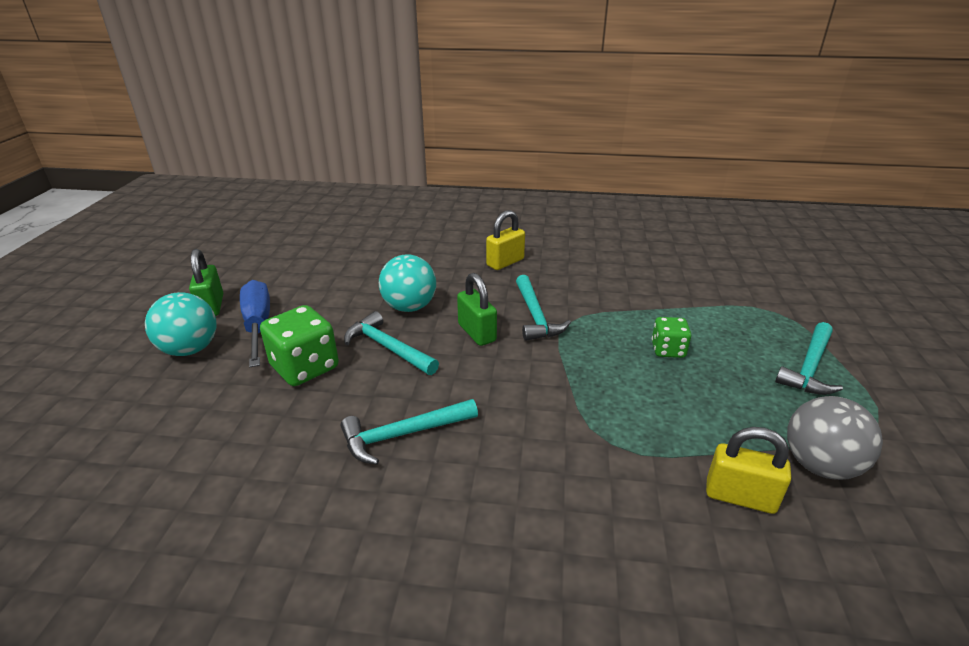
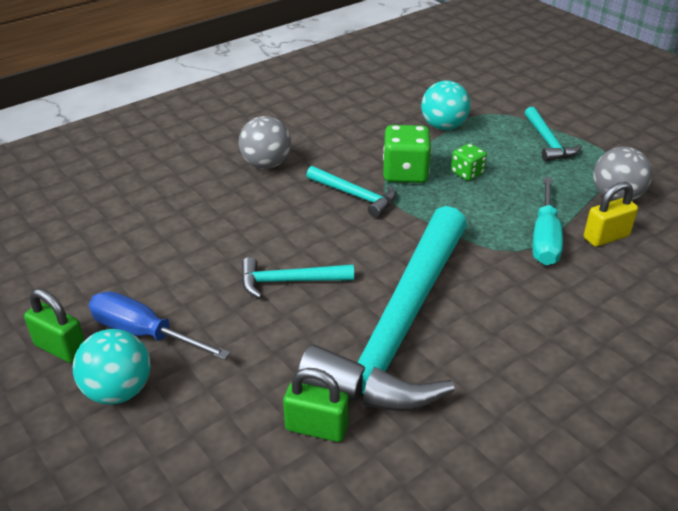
camera: 45 degrees left, 5 degrees up
green dice [260,305,339,386] -> green dice moved to [383,125,431,183]
turquoise hammer [341,399,478,465] -> turquoise hammer [298,206,467,411], size x2.37
turquoise ball [379,254,436,312] -> turquoise ball moved to [421,80,470,130]
green padlock [457,273,497,346] -> green padlock moved to [283,368,349,442]
yellow padlock [486,210,525,270] -> grey ball [239,116,291,169]
none -> turquoise screwdriver [533,177,563,265]

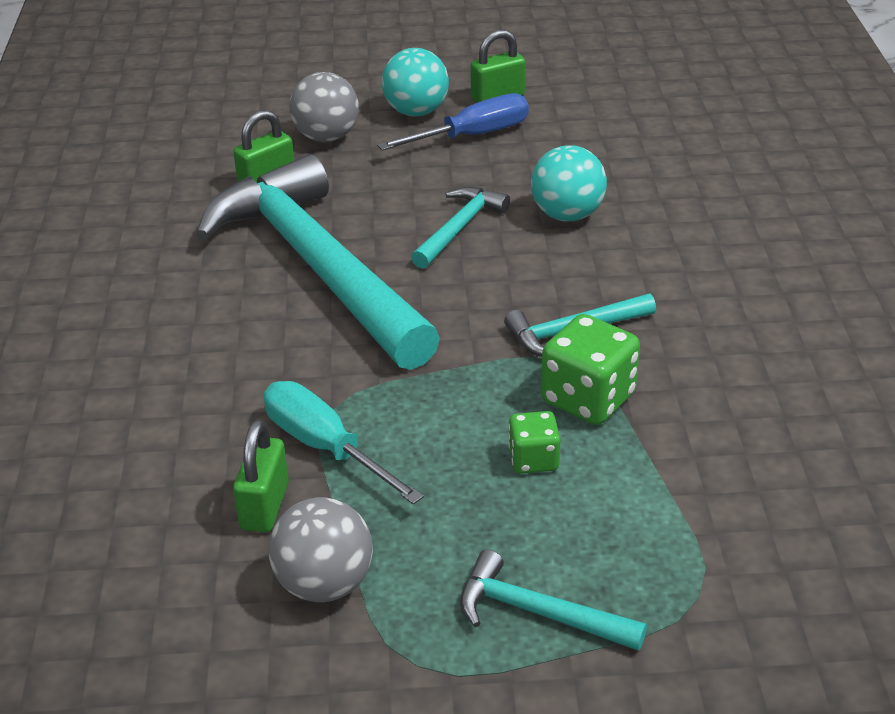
camera: 125 degrees right, 0 degrees up
grey ball [239,116,291,169] -> grey ball moved to [289,72,359,142]
turquoise ball [421,80,470,130] -> turquoise ball moved to [531,145,607,222]
yellow padlock [584,182,638,247] -> green padlock [233,419,289,532]

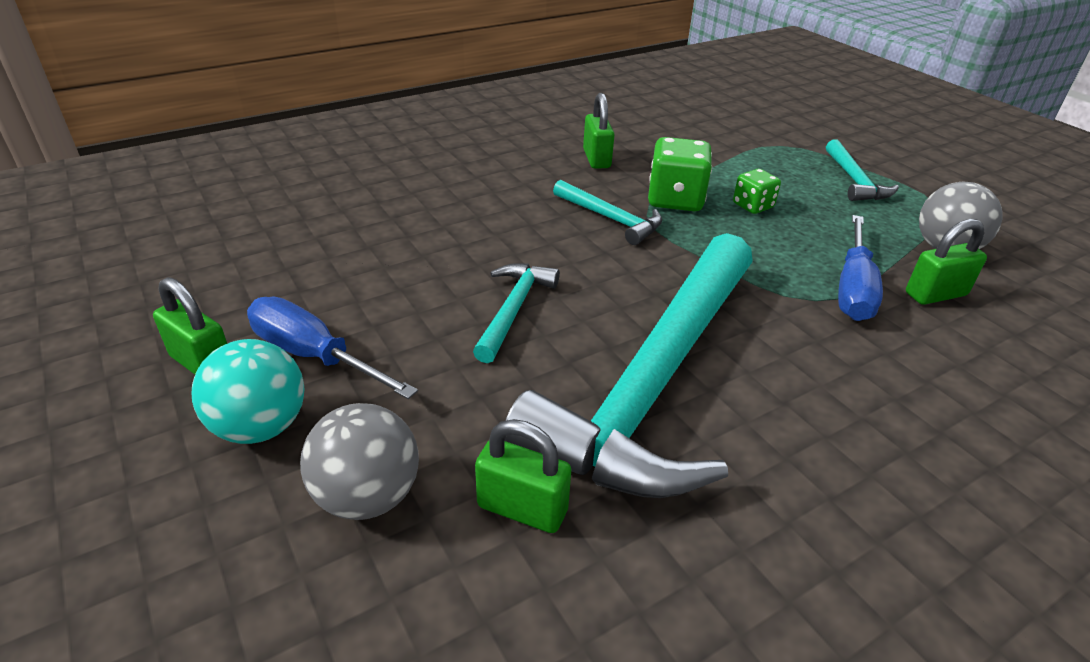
camera: 120 degrees left, 0 degrees up
turquoise screwdriver [264,381,424,505] -> blue screwdriver [838,215,883,321]
turquoise hammer [411,187,510,269] -> turquoise hammer turned 105 degrees clockwise [473,263,560,363]
turquoise ball [531,145,607,222] -> none
none -> green padlock [583,93,615,169]

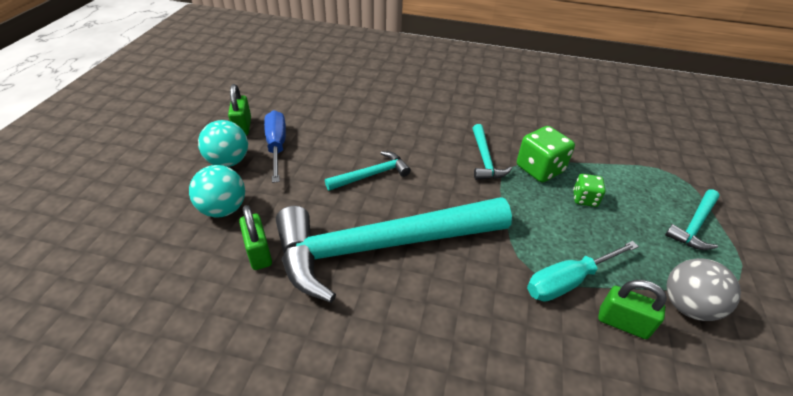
camera: 45 degrees right, 5 degrees up
grey ball [300,403,419,520] -> turquoise ball [189,165,245,218]
green padlock [583,93,615,169] -> none
blue screwdriver [838,215,883,321] -> turquoise screwdriver [527,241,639,302]

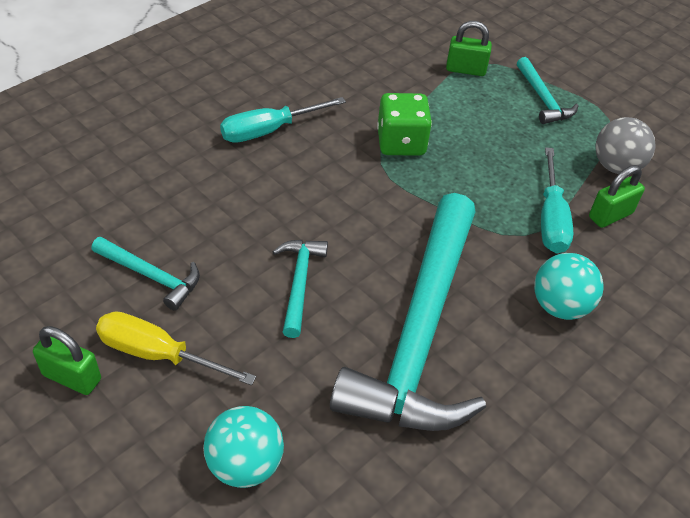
camera: 60 degrees left, 5 degrees up
turquoise ball [198,120,248,167] -> turquoise ball moved to [534,253,604,320]
green padlock [239,205,272,270] -> green padlock moved to [446,21,492,76]
blue screwdriver [264,110,286,183] -> yellow screwdriver [96,311,256,386]
turquoise hammer [472,124,512,180] -> turquoise hammer moved to [91,237,200,311]
green dice [573,174,606,207] -> none
none -> turquoise screwdriver [220,97,346,143]

